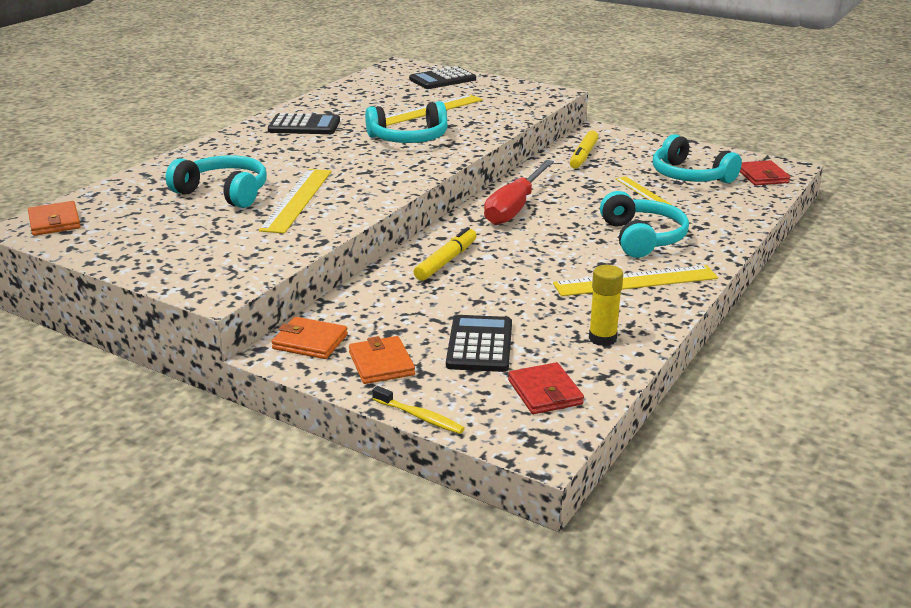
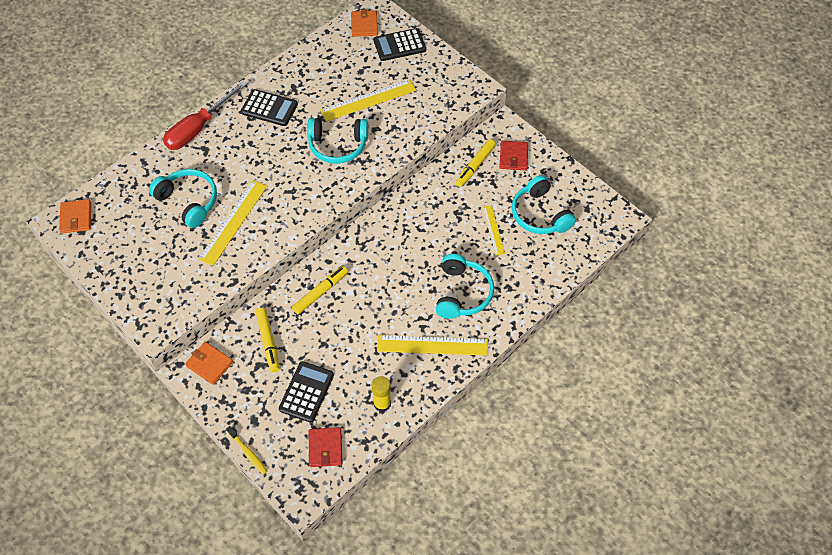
camera: 15 degrees right, 30 degrees up
orange wallet [349,336,415,384] -> orange wallet moved to [351,9,378,37]
red screwdriver [484,160,554,225] -> red screwdriver moved to [163,81,247,150]
red wallet [740,160,790,186] -> red wallet moved to [499,140,528,171]
none -> yellow marker [256,308,280,372]

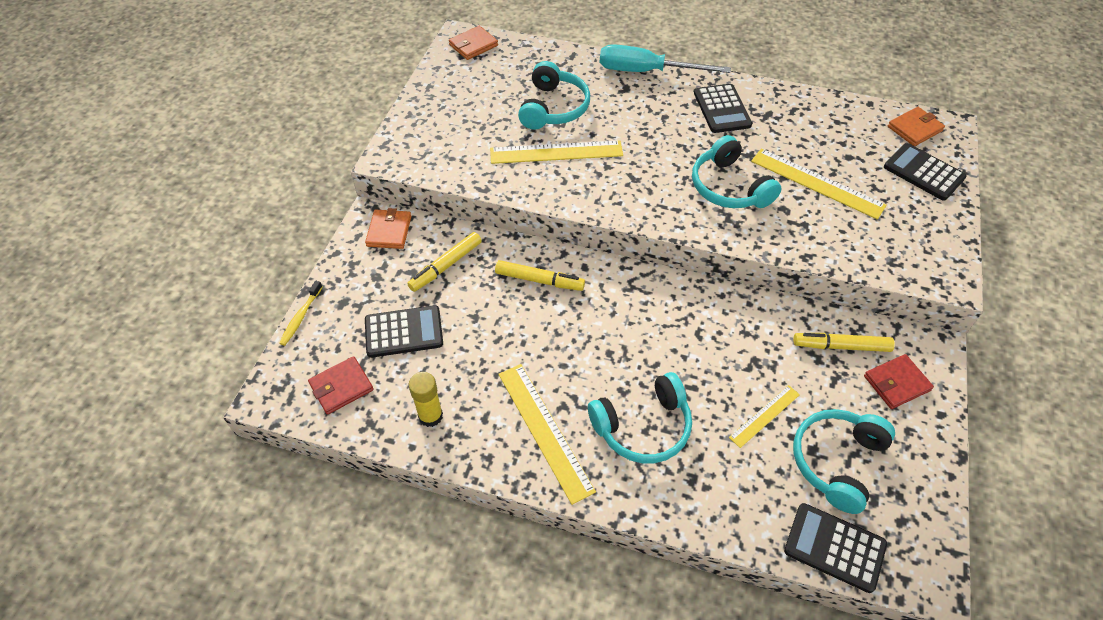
camera: 60 degrees right, 5 degrees down
red screwdriver [163,81,247,150] -> turquoise screwdriver [600,44,731,73]
none -> black calculator [784,503,887,593]

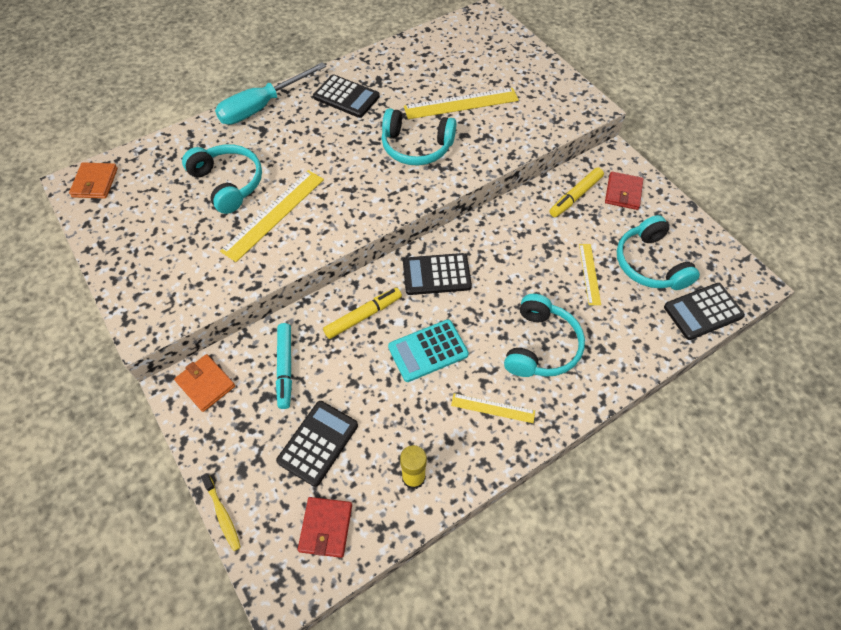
camera: 50 degrees left, 5 degrees up
yellow marker [407,232,482,292] -> turquoise marker [276,323,292,409]
yellow ruler [499,364,596,505] -> yellow ruler [451,393,535,423], size x0.57
black calculator [884,143,967,201] -> black calculator moved to [403,253,472,295]
orange wallet [888,107,945,146] -> none
none -> turquoise calculator [388,319,469,382]

